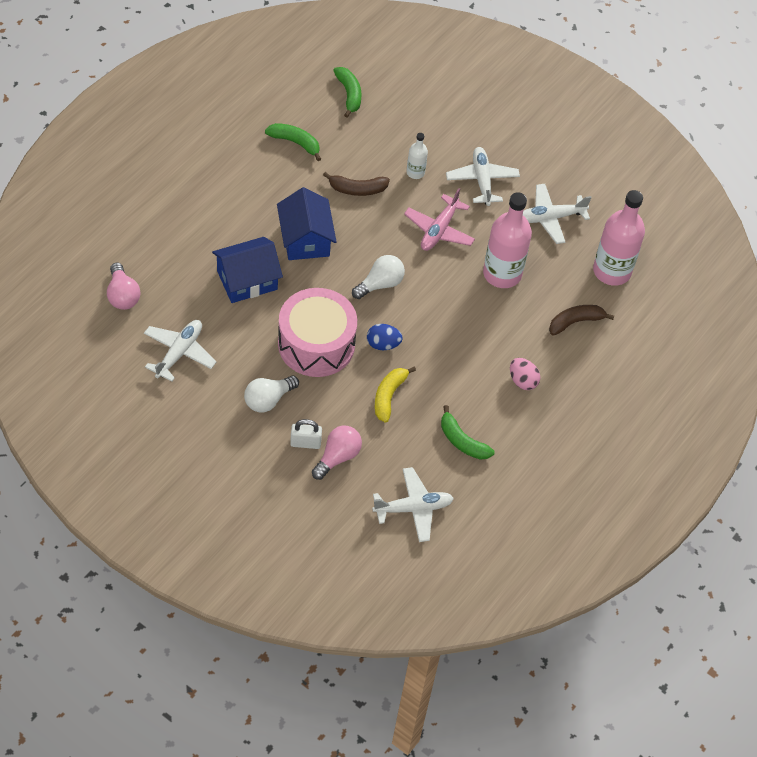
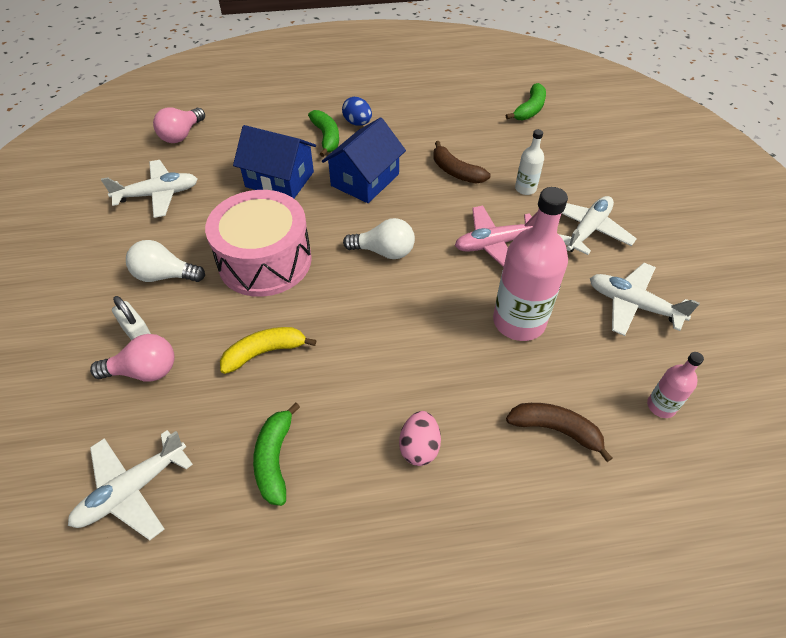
camera: 50 degrees right, 5 degrees down
green banana [265,123,321,161] -> green banana moved to [308,110,339,157]
blue egg [367,324,403,350] -> blue egg moved to [342,97,372,126]
white plane [372,467,454,542] -> white plane turned 105 degrees clockwise [68,430,193,540]
pink bottle [593,190,645,286] -> pink bottle [647,352,704,418], size x0.49

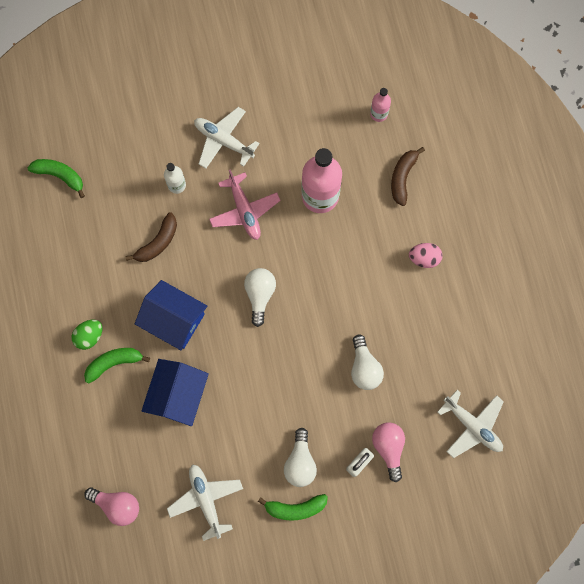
camera: 95 degrees left, 25 degrees up
pink drum [205,190,312,297] -> none
yellow banana [220,327,316,374] -> white light bulb [351,335,384,390]
green banana [253,403,300,506] -> green banana moved to [258,494,328,521]
blue egg [342,97,372,126] -> green egg [72,320,103,350]
white plane [590,263,700,336] -> none

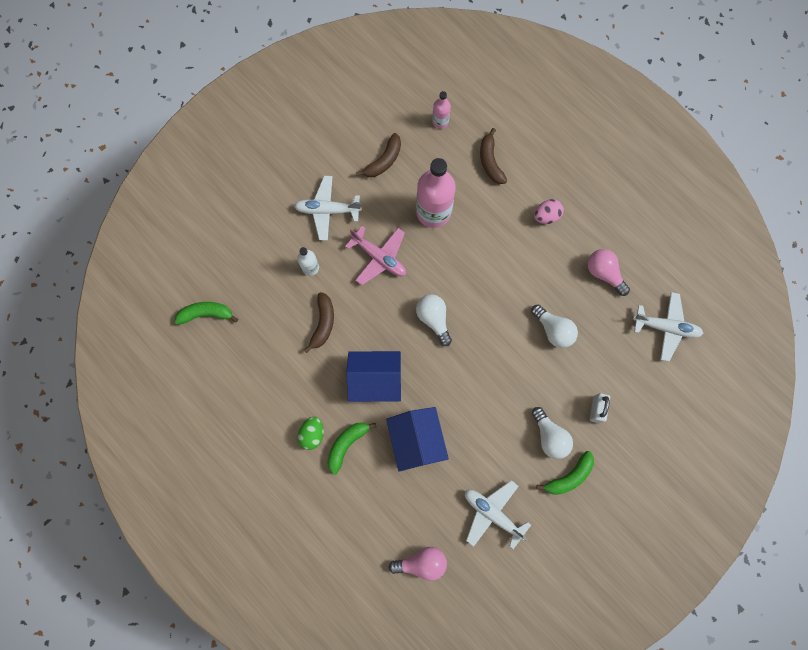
camera: 30 degrees left, 0 degrees up
pink light bulb [372,422,405,482] -> pink light bulb moved to [588,249,630,296]
none -> brown banana [356,133,401,177]

